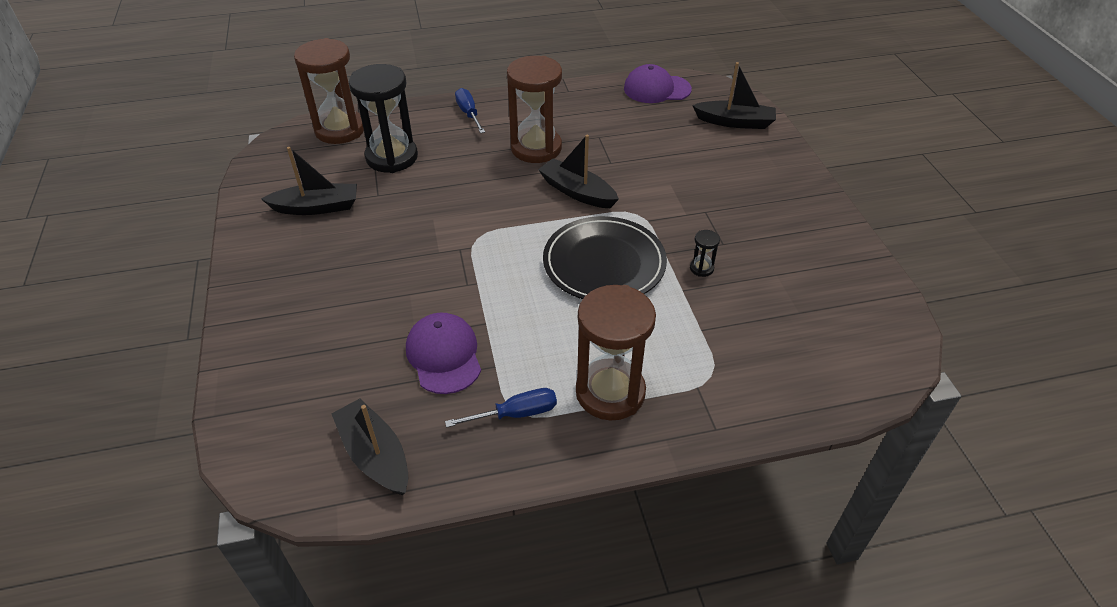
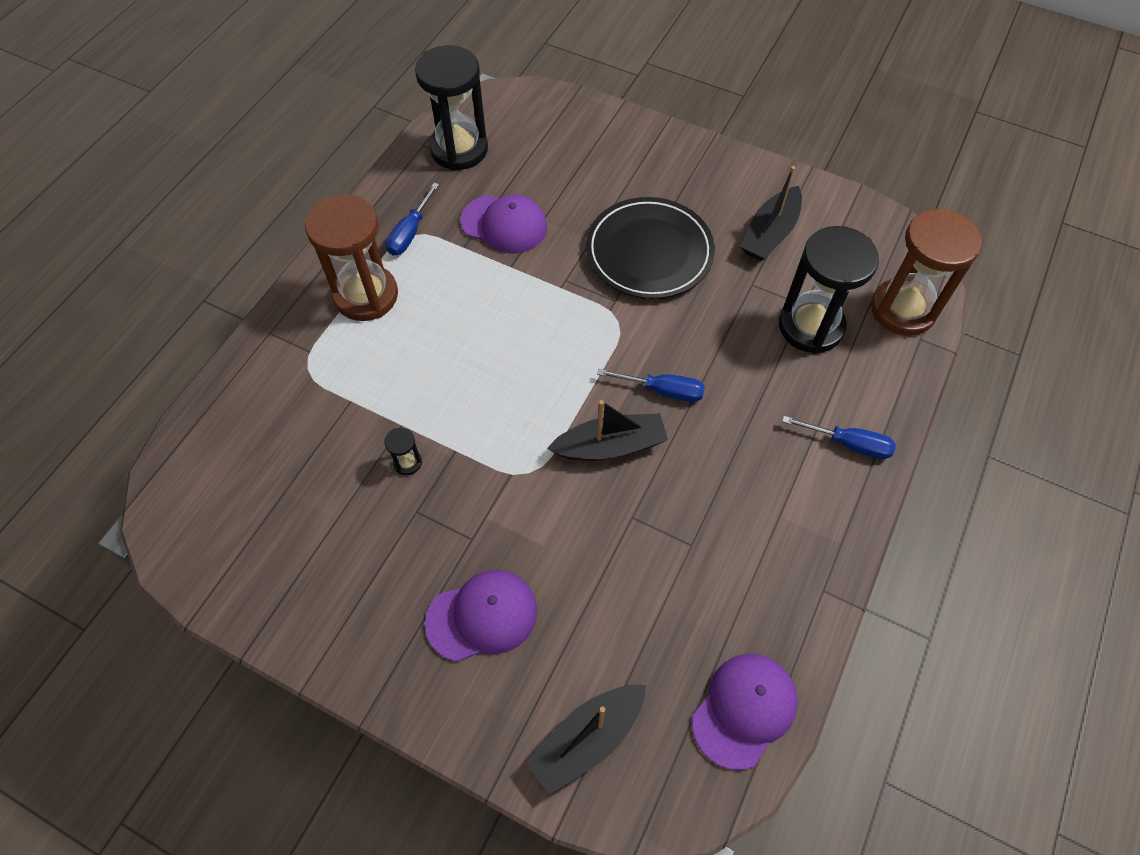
camera: 130 degrees right, 15 degrees up
black boat [332,399,408,495] -> black hourglass [415,45,488,171]
brown hourglass [507,56,562,163] -> none
black plate [543,216,667,299] -> black plate moved to [586,197,715,299]
none -> purple cap [425,570,537,662]
none -> blue screwdriver [597,369,705,402]

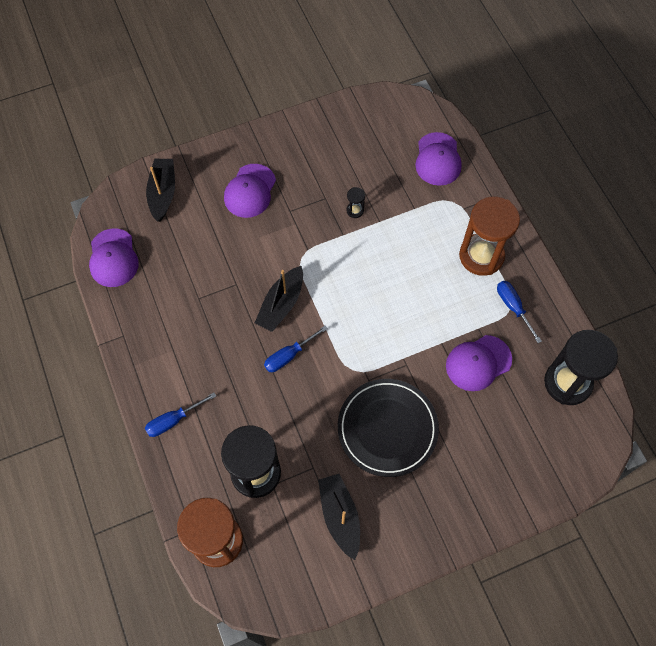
camera: 130 degrees right, 5 degrees up
none -> purple cap [415,132,462,186]

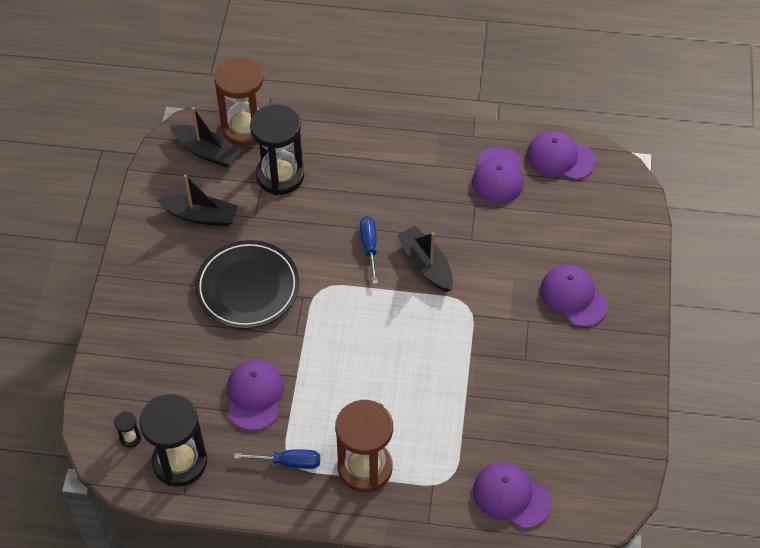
camera: 120 degrees right, 10 degrees down
blue screwdriver [145,393,216,437] -> none
black boat [146,159,175,222] -> black boat moved to [170,107,241,168]
black hourglass [346,187,365,218] -> black hourglass moved to [114,411,141,448]
none -> purple cap [472,147,524,204]

